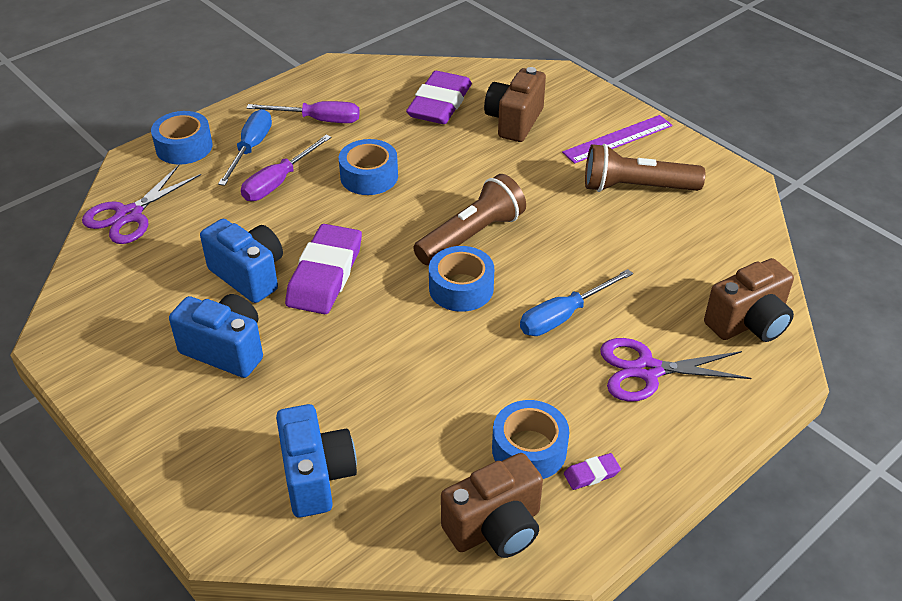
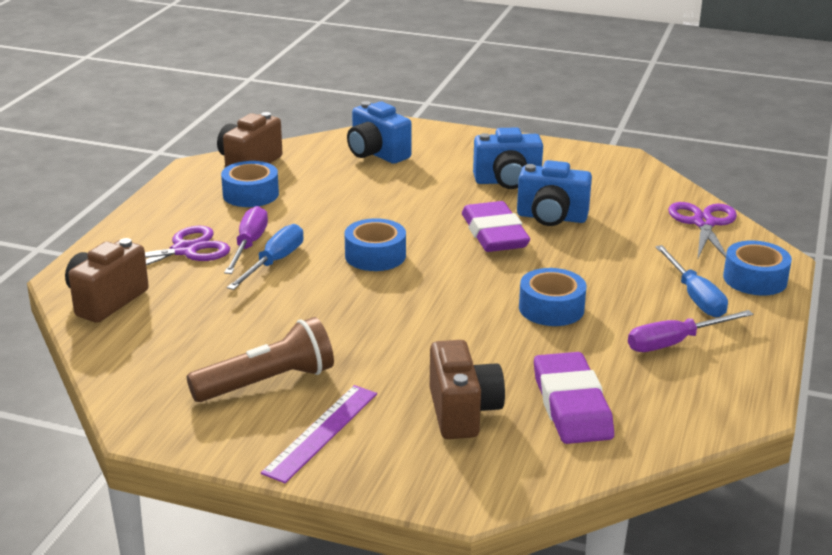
camera: 150 degrees right, 15 degrees down
purple screwdriver [241,134,331,201] -> purple screwdriver moved to [224,206,268,274]
brown flashlight [413,174,526,265] -> none
purple eraser [564,453,621,490] -> none

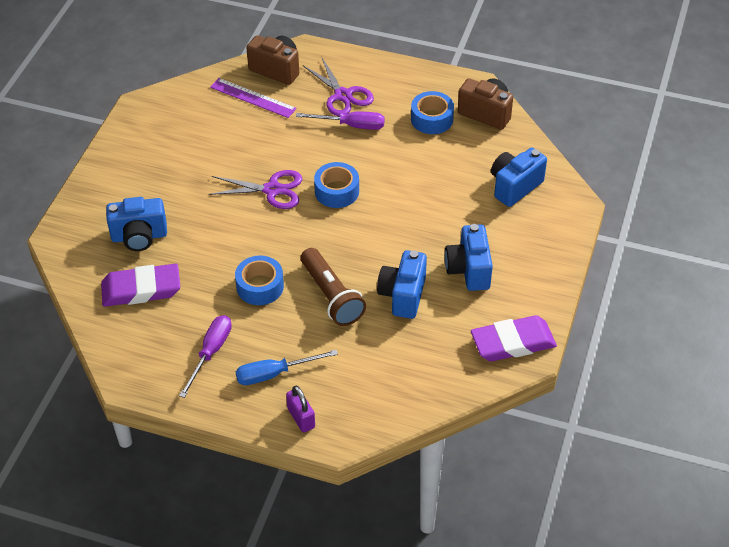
camera: 90 degrees right, 20 degrees up
brown flashlight [187,317,334,402] -> brown flashlight moved to [301,248,366,326]
blue screwdriver [227,224,304,290] -> none
purple ruler [261,385,377,483] -> purple ruler moved to [210,78,297,118]
brown camera [430,340,505,439] -> blue camera [106,197,167,251]
purple eraser [462,201,530,252] -> purple eraser moved to [471,315,557,362]
purple screwdriver [628,310,753,352] -> purple screwdriver turned 45 degrees clockwise [179,315,232,398]
purple scissors [668,202,737,260] -> purple scissors moved to [208,170,302,209]
blue tape [723,241,792,296] -> purple padlock [286,386,315,432]

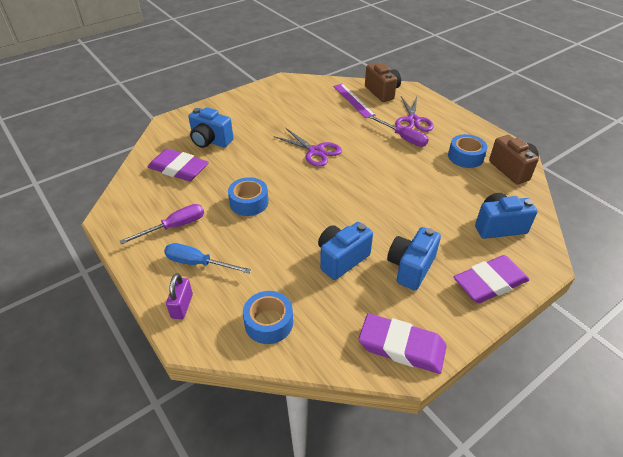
camera: 35 degrees right, 5 degrees down
brown flashlight [301,248,366,326] -> none
blue tape [314,162,359,208] -> blue tape moved to [243,291,293,344]
none -> purple eraser [454,255,529,303]

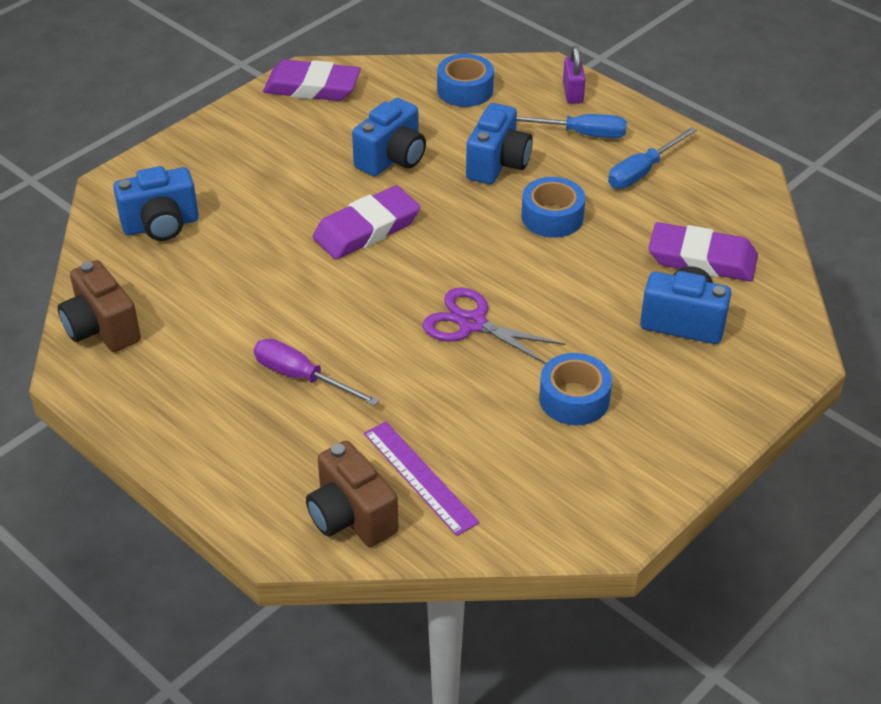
camera: 170 degrees right, 0 degrees up
purple screwdriver [120,204,204,244] -> blue screwdriver [608,127,697,189]
blue camera [387,227,441,290] -> blue camera moved to [466,103,533,184]
purple scissors [395,96,434,131] -> none
blue tape [448,134,487,168] -> blue tape moved to [539,353,612,425]
purple eraser [454,255,529,303] -> purple eraser moved to [313,185,420,259]

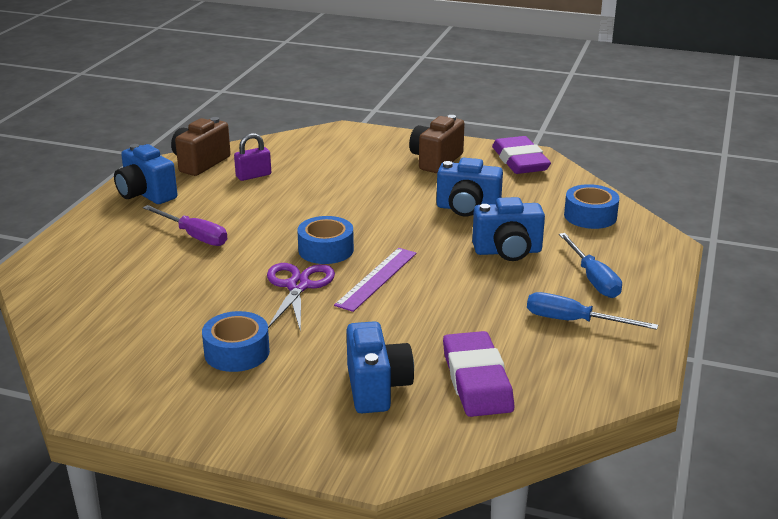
camera: 65 degrees right, 15 degrees down
blue camera [113,166,199,241] -> blue camera moved to [114,144,177,204]
purple screwdriver [254,339,379,406] -> purple screwdriver turned 120 degrees clockwise [143,205,227,246]
brown camera [306,441,399,547] -> brown camera moved to [409,115,465,173]
purple eraser [313,185,420,259] -> none
purple ruler [364,421,480,536] -> purple ruler moved to [334,248,417,312]
blue tape [522,177,585,238] -> blue tape moved to [297,216,354,264]
purple padlock [563,46,586,104] -> purple padlock moved to [234,133,271,181]

